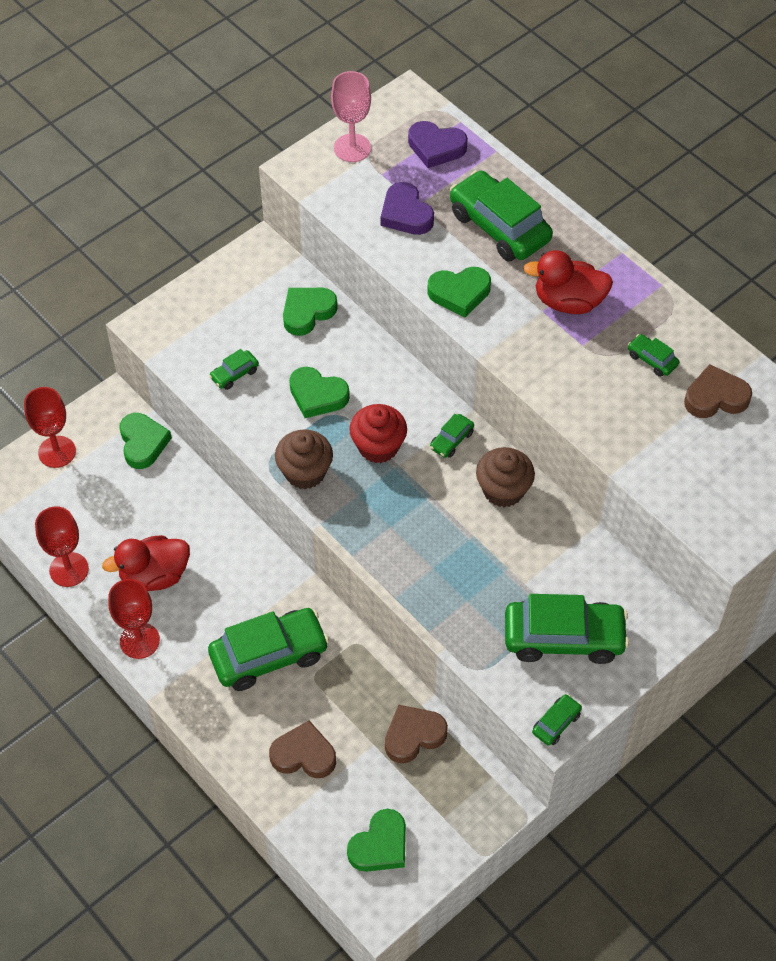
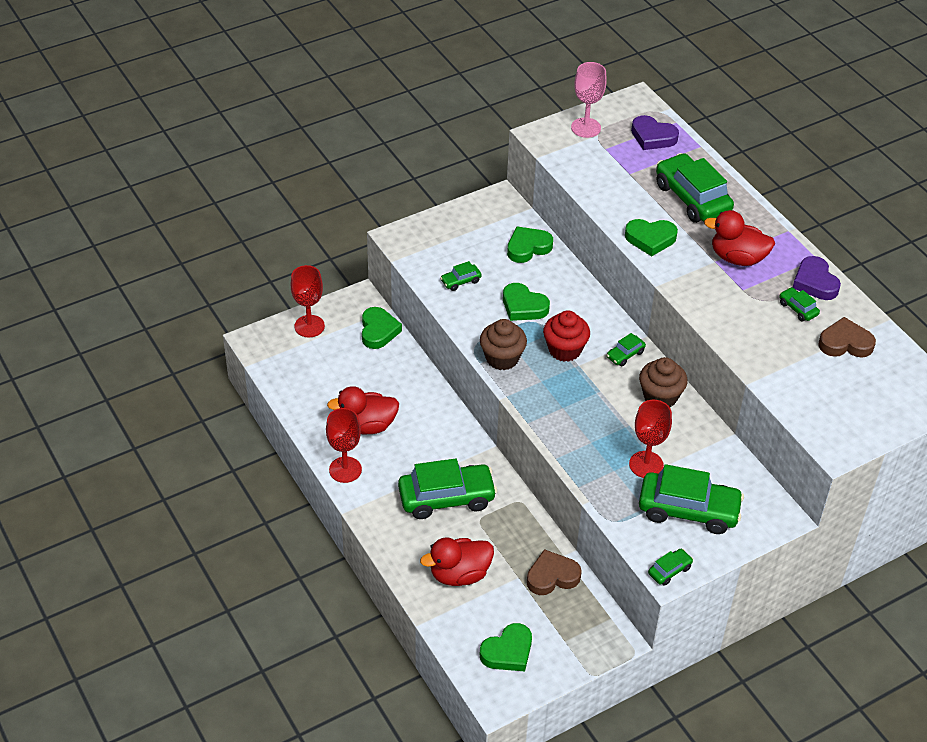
camera: 10 degrees right, 10 degrees down
red goblet [35,506,89,587] -> red goblet moved to [629,400,672,478]
brown heart [269,720,336,778] -> red duck [420,537,494,586]
purple heart [380,182,434,235] -> purple heart moved to [793,256,841,300]

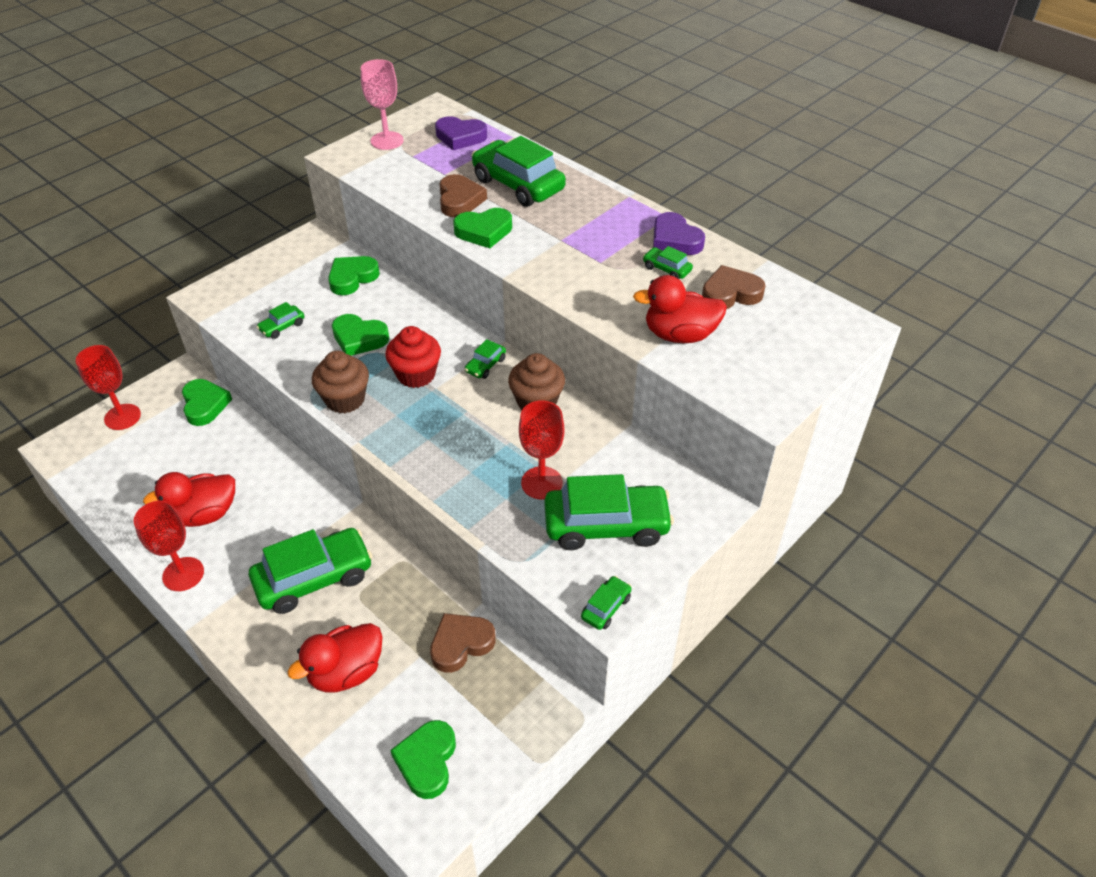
camera: 15 degrees left, 0 degrees up
green heart [480,623,532,671] -> green heart turned 150 degrees clockwise [390,720,456,799]
red duck [704,210,775,266] -> red duck moved to [633,275,727,343]
none -> brown heart [440,174,487,217]

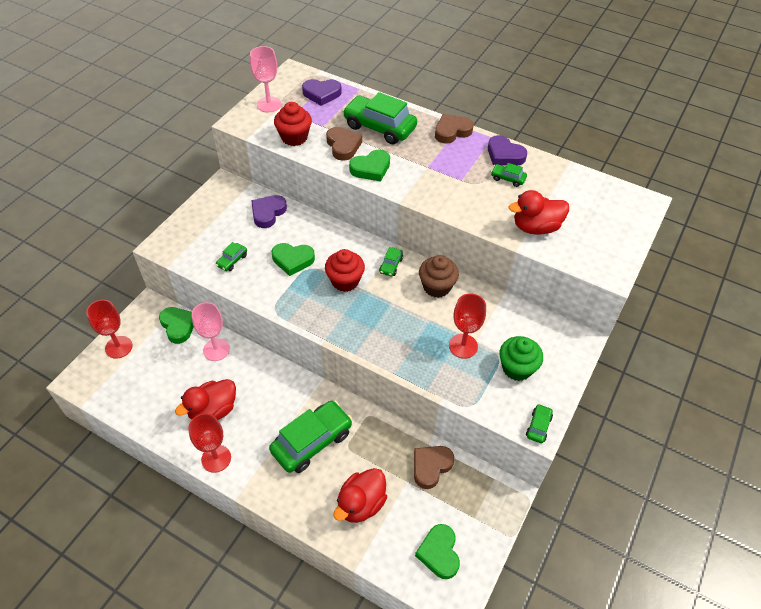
camera: 15 degrees left, 5 degrees up
brown cupcake [312,351,369,413] -> none
green heart [328,256,380,295] -> purple heart [251,195,287,228]
green car [544,474,674,550] -> green cupcake [499,336,543,381]
brown heart [702,265,766,309] -> brown heart moved to [435,114,473,144]
none -> pink goblet [192,302,230,361]
none -> red cupcake [274,102,312,146]

